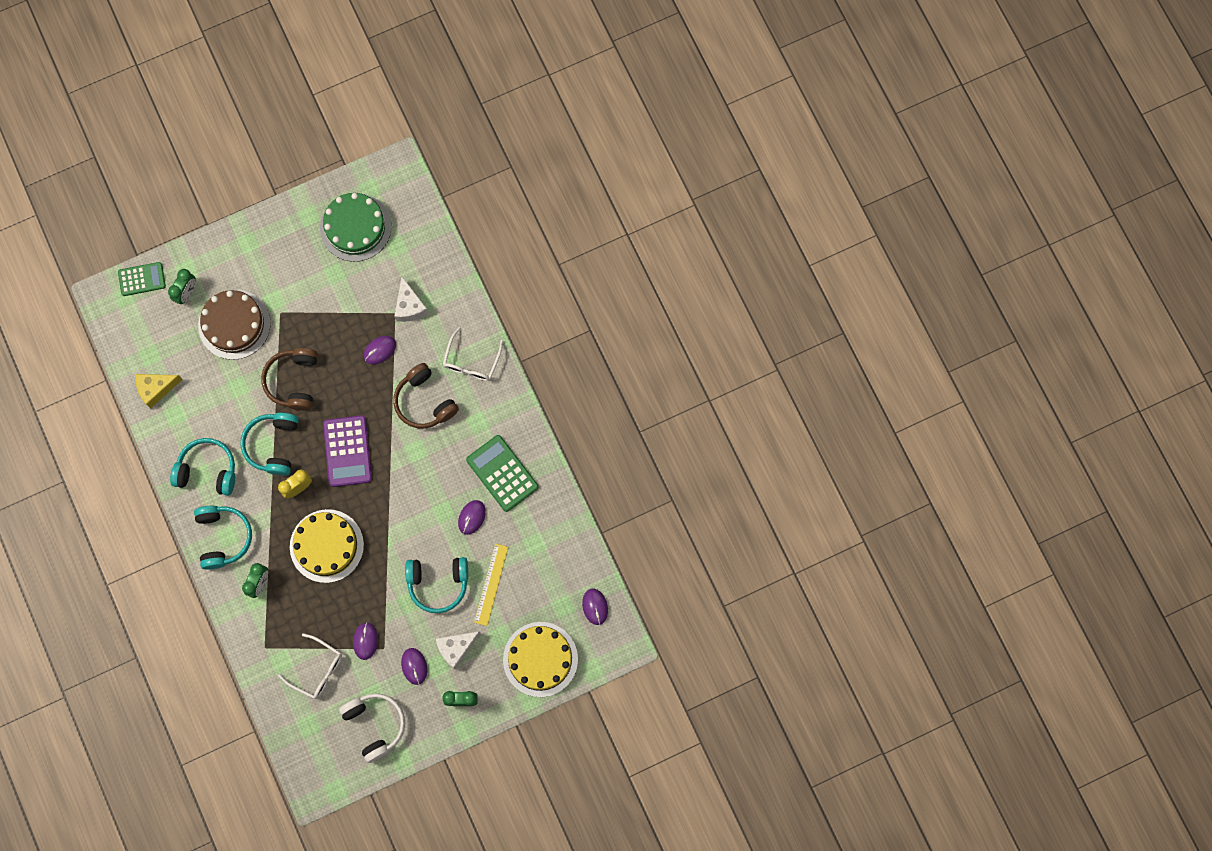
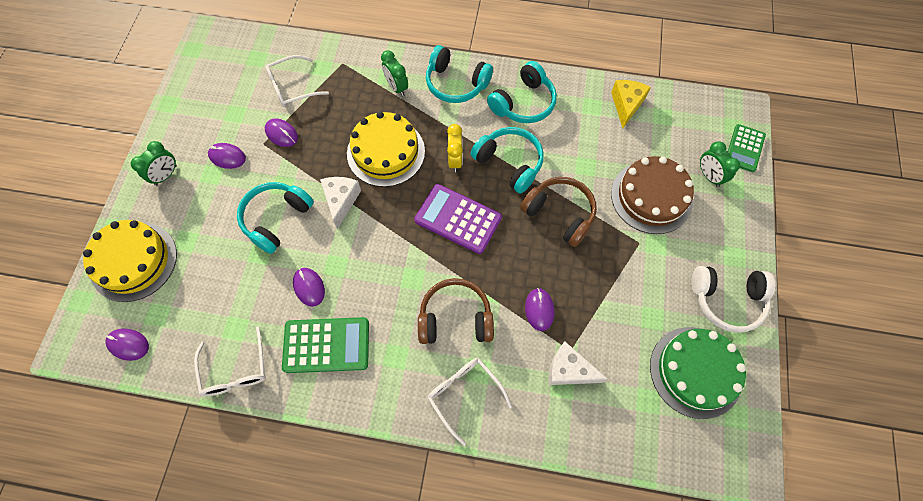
camera: 125 degrees right, 10 degrees down
white headphones [339,693,405,763] -> white headphones moved to [691,266,775,333]
white cheese [436,631,481,669] -> white cheese moved to [320,177,361,230]
yellow ruler [474,544,508,626] -> none
none -> white glasses [194,327,266,396]

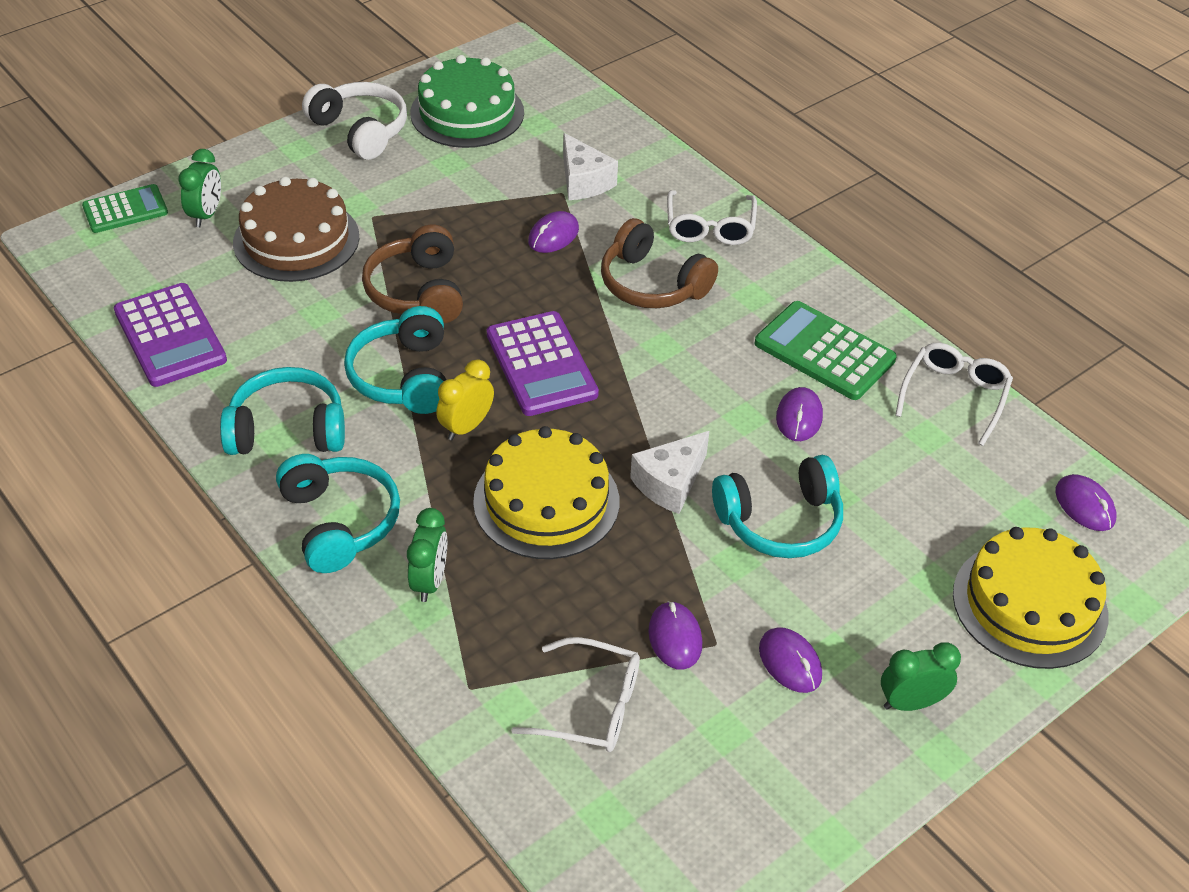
camera: 140 degrees left, 20 degrees down
yellow cheese [611,80,651,128] -> purple calculator [114,283,227,387]

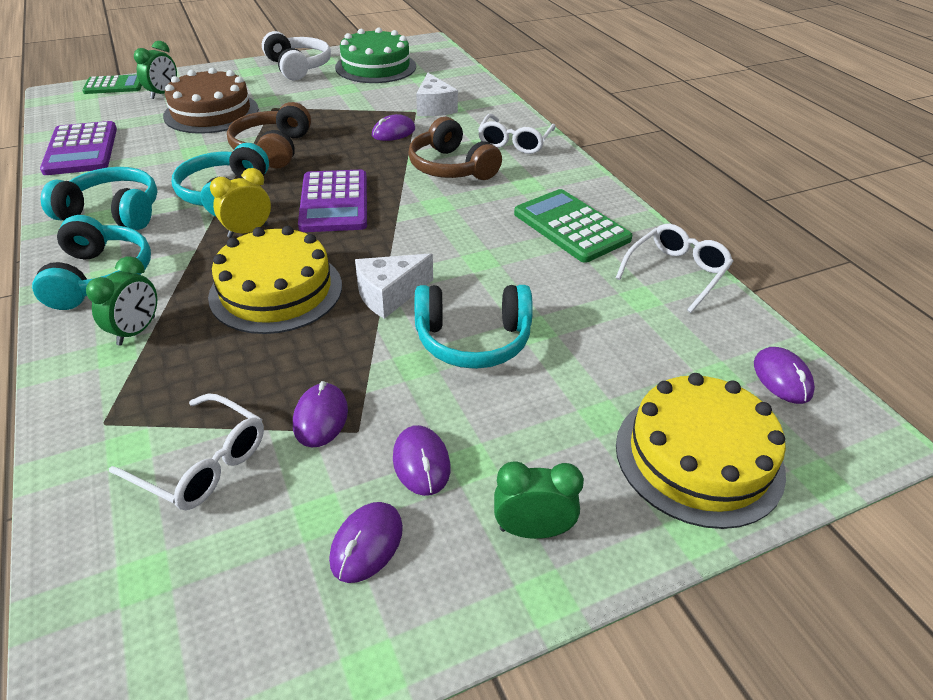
camera: 15 degrees right, 5 degrees down
purple mouse [776,387,823,441] -> purple mouse moved to [329,502,403,583]

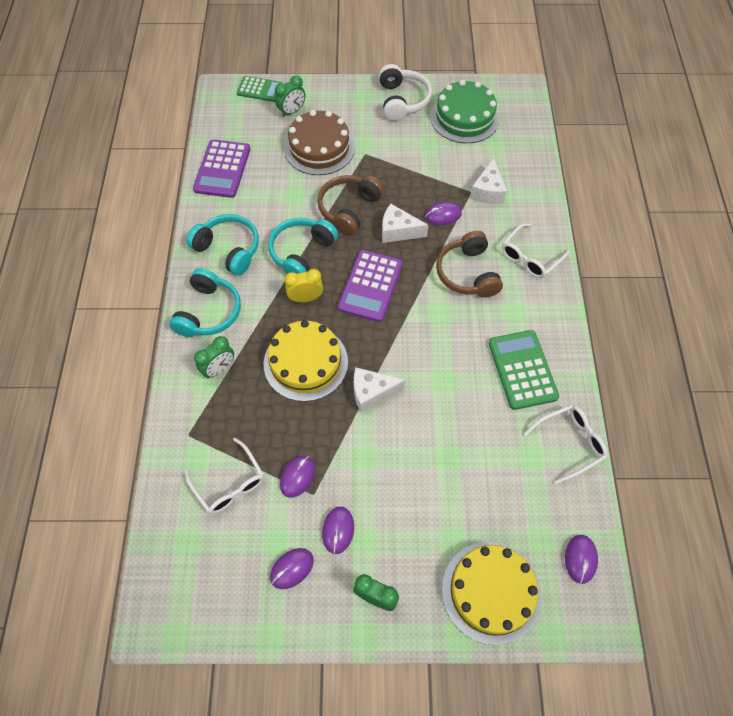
camera: 25 degrees right, 20 degrees up
turquoise headphones [415,285,533,369] -> none
none -> white cheese [382,204,428,243]

